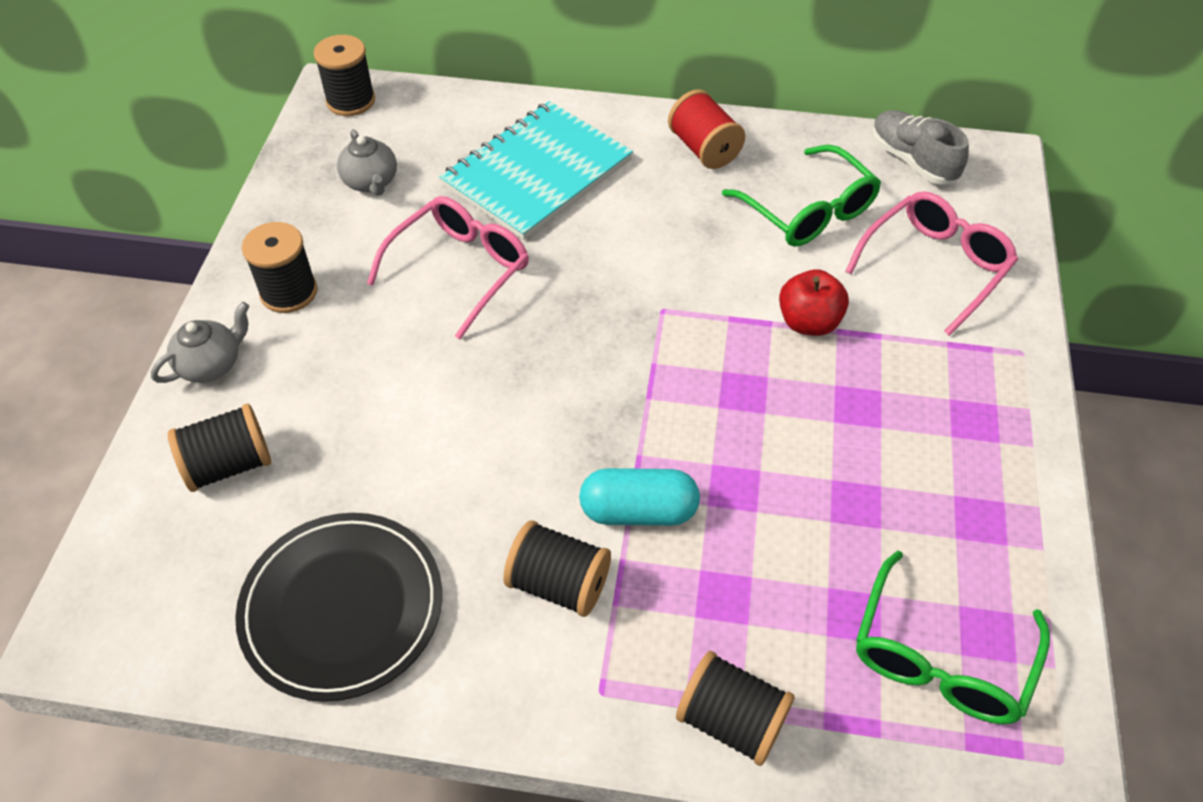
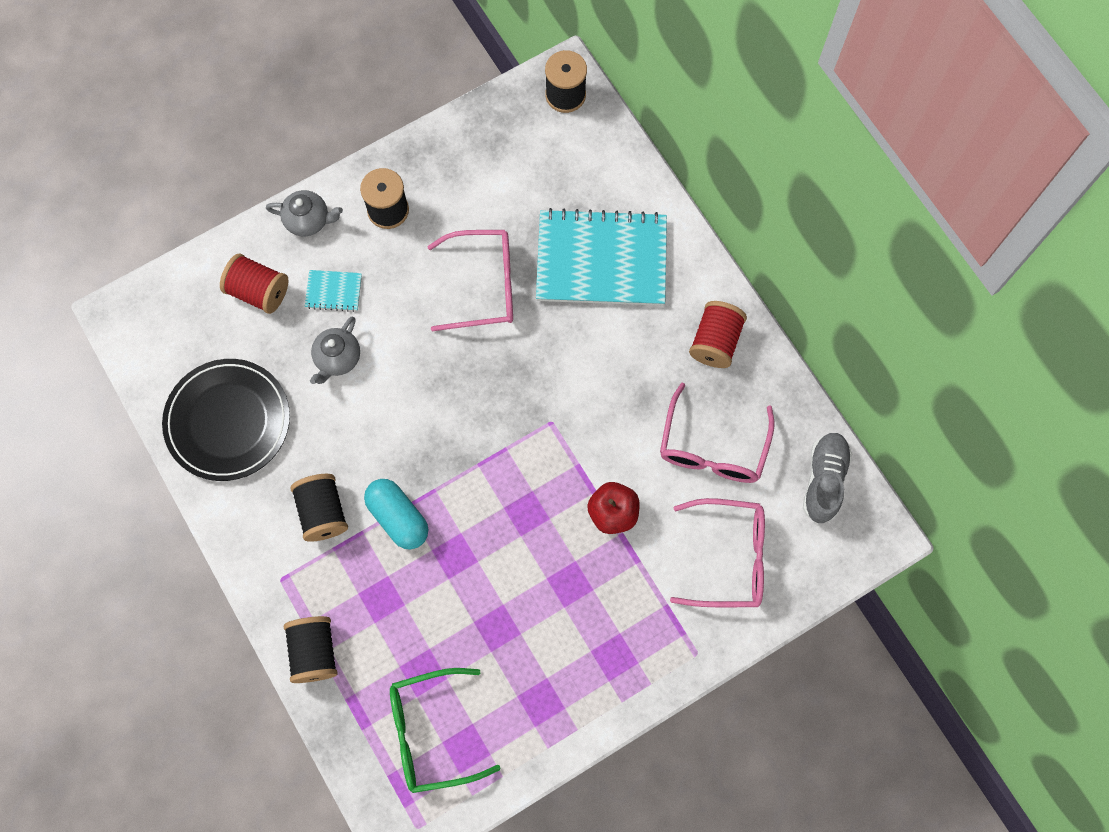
camera: 50 degrees right, 20 degrees up
black spool [168,404,271,492] -> red spool [220,254,289,314]
grey teapot [337,129,397,196] -> grey teapot moved to [310,317,360,384]
green glasses [722,145,881,247] -> pink glasses [660,383,775,483]
none -> turquoise notebook [305,270,362,312]

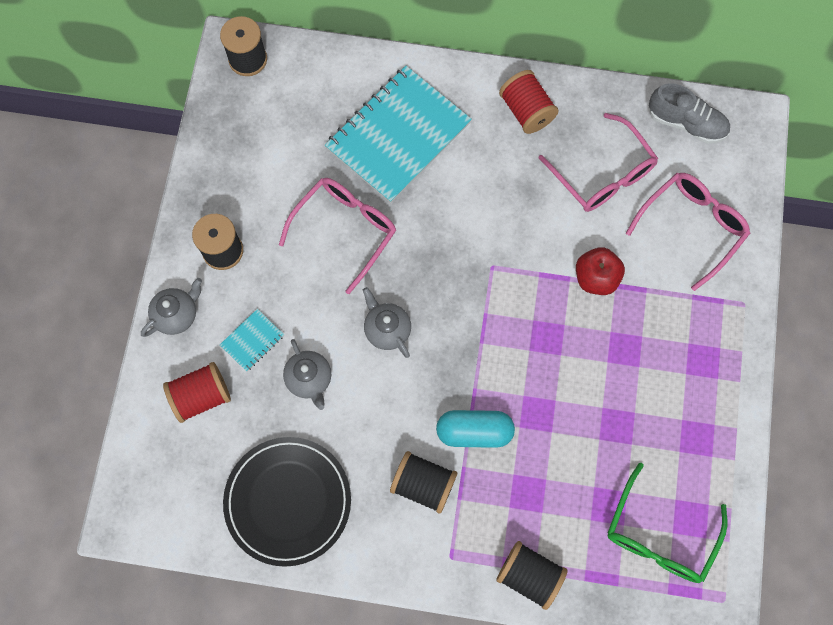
camera: 50 degrees left, 0 degrees up
grey shoe [803,433,852,524] -> grey shoe turned 150 degrees clockwise [649,83,730,144]
none -> grey teapot [363,287,411,358]

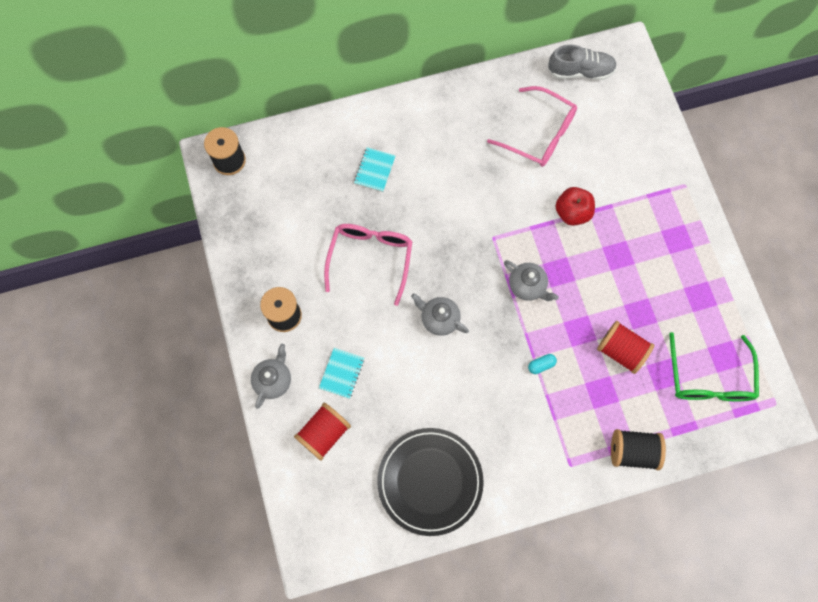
camera: 25 degrees left, 0 degrees up
grey teapot [283,339,331,410] -> grey teapot moved to [504,260,559,301]
turquoise notebook [325,66,472,203] -> turquoise notebook [354,147,396,192], size x0.41
black spool [390,451,457,514] -> none
turquoise capsule [436,410,515,448] -> turquoise capsule [528,354,557,374], size x0.47
red spool [499,70,559,134] -> red spool moved to [597,321,654,374]
pink glasses [626,173,750,291] -> none

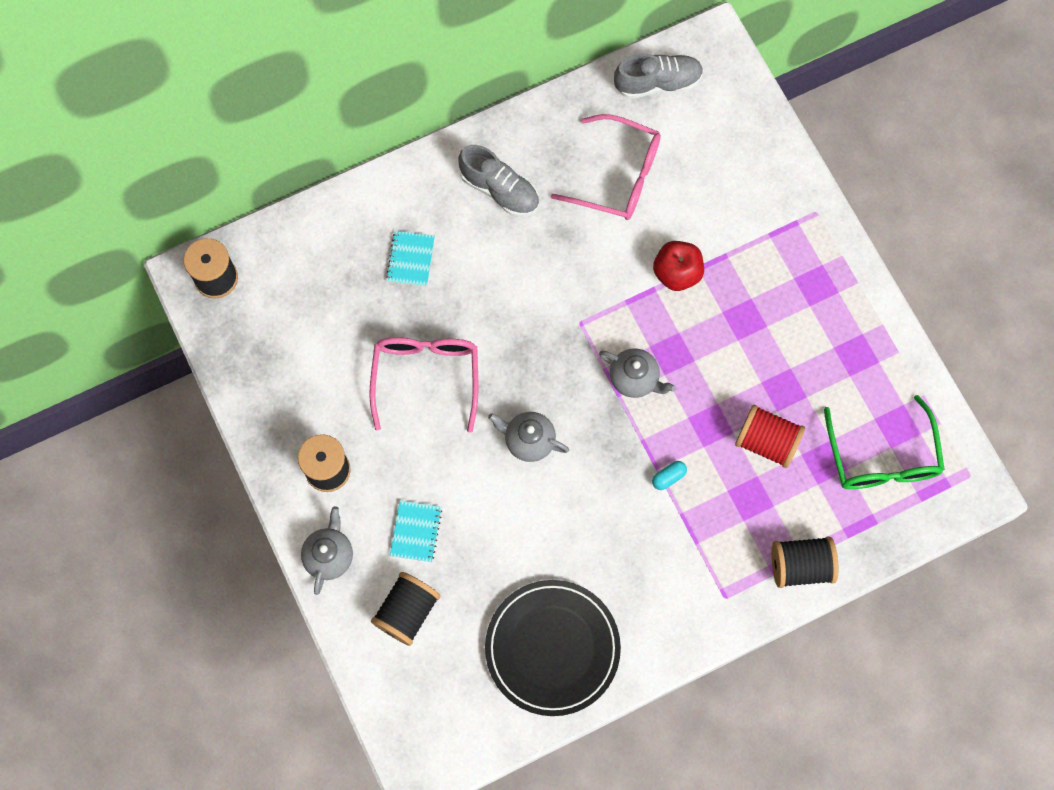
camera: 10 degrees left, 0 degrees up
red spool [294,403,351,461] -> black spool [371,572,440,646]
none -> grey shoe [458,145,539,217]

